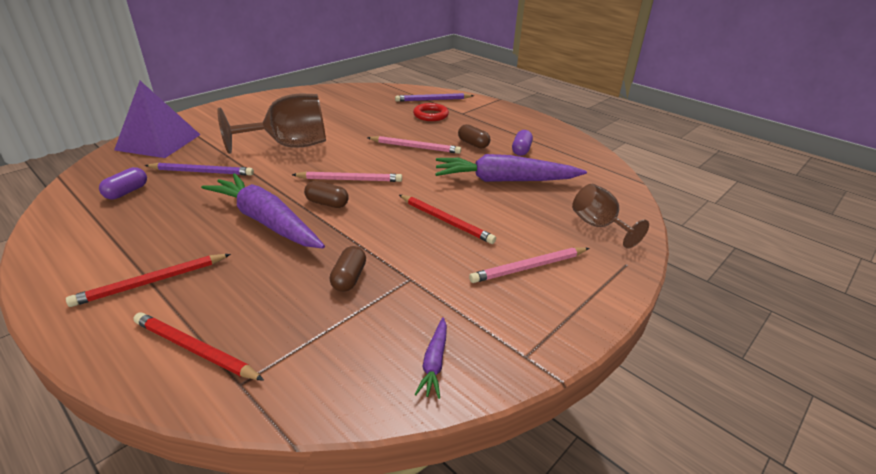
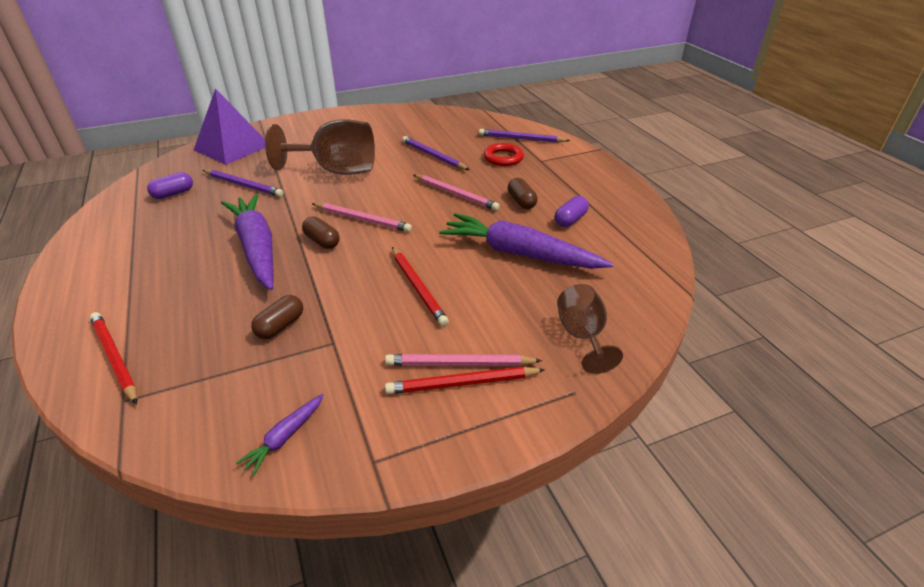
camera: 25 degrees right, 5 degrees up
red pencil [66,254,231,307] -> red pencil moved to [385,367,545,394]
none -> purple pencil [402,136,470,170]

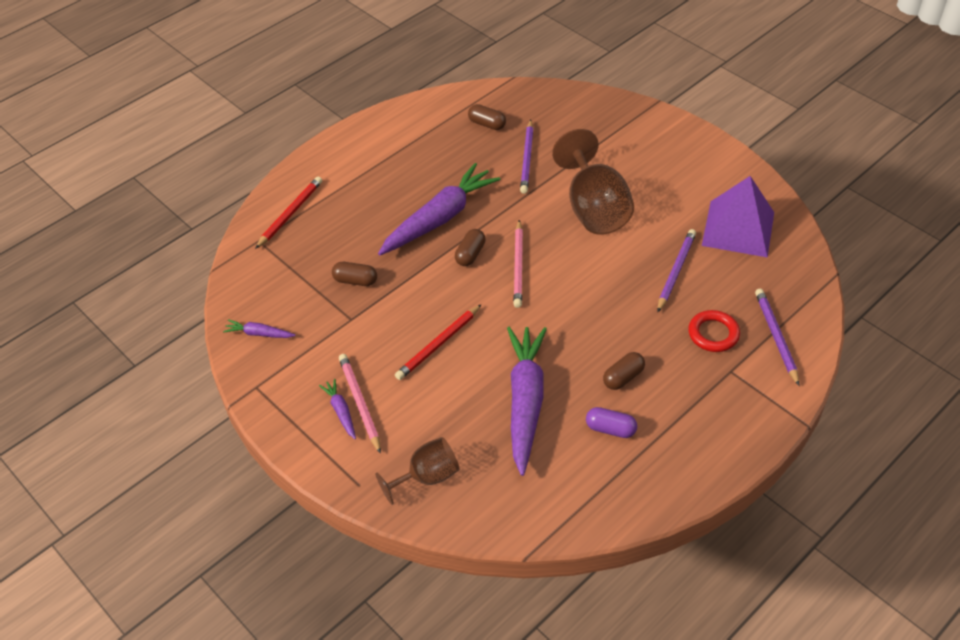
camera: 70 degrees right, 10 degrees up
purple capsule [147,172,193,199] -> brown capsule [468,104,506,130]
purple pyramid [194,88,265,165] -> purple pyramid moved to [702,176,774,258]
red pencil [385,367,545,394] -> purple carrot [319,379,356,439]
pink pencil [414,174,500,211] -> none

